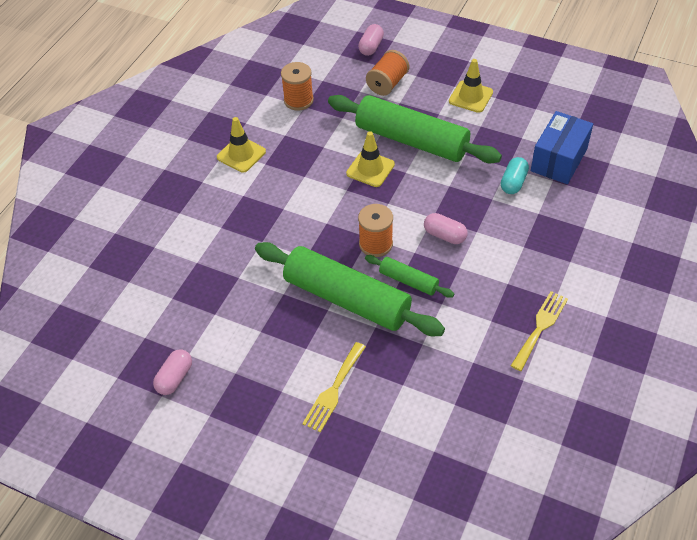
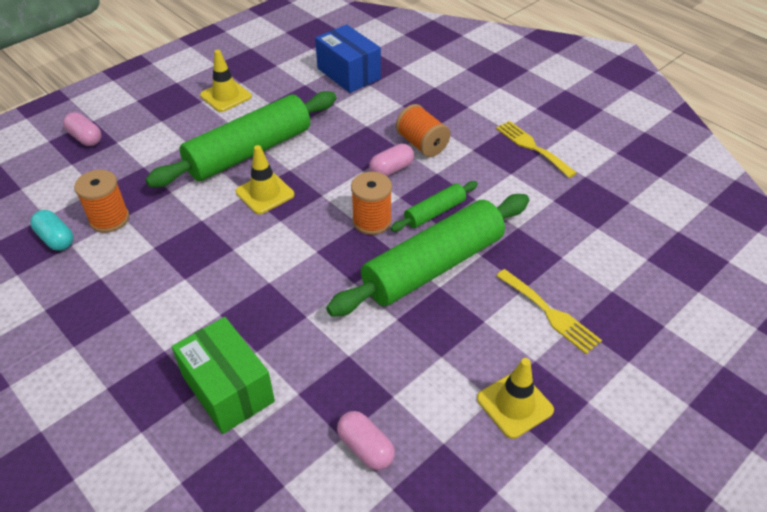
camera: 70 degrees left, 5 degrees down
pink capsule [153,349,192,395] -> pink capsule moved to [337,411,395,470]
yellow traffic cone [217,117,266,173] -> yellow traffic cone moved to [477,358,554,439]
orange spool [366,50,409,96] -> orange spool moved to [396,104,451,157]
turquoise capsule [501,157,529,194] -> turquoise capsule moved to [30,210,73,251]
none -> green box [172,317,275,434]

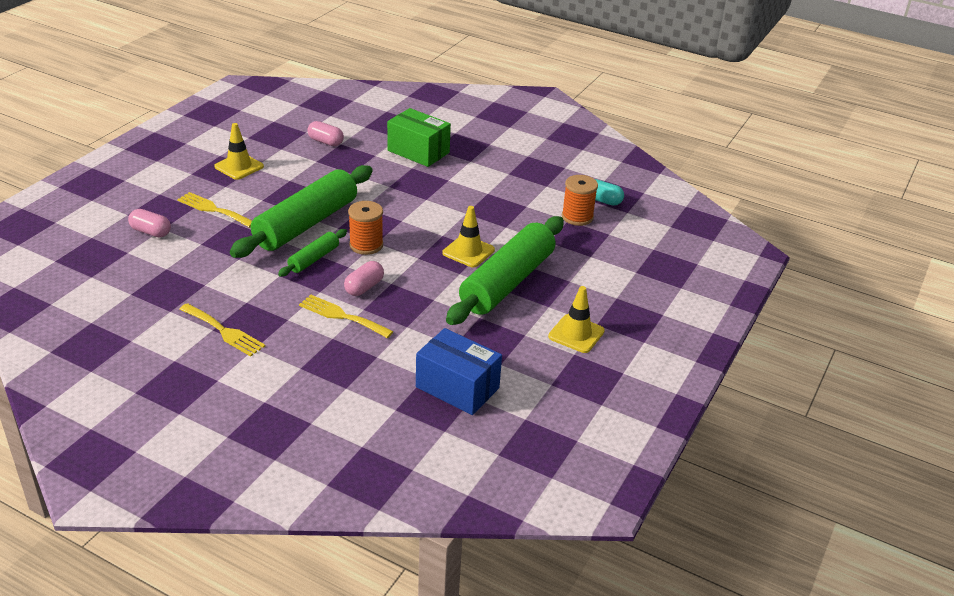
camera: 160 degrees right, 10 degrees down
pink capsule [63,112,102,146] -> pink capsule moved to [128,209,171,237]
orange spool [396,104,451,157] -> yellow fork [299,295,394,338]

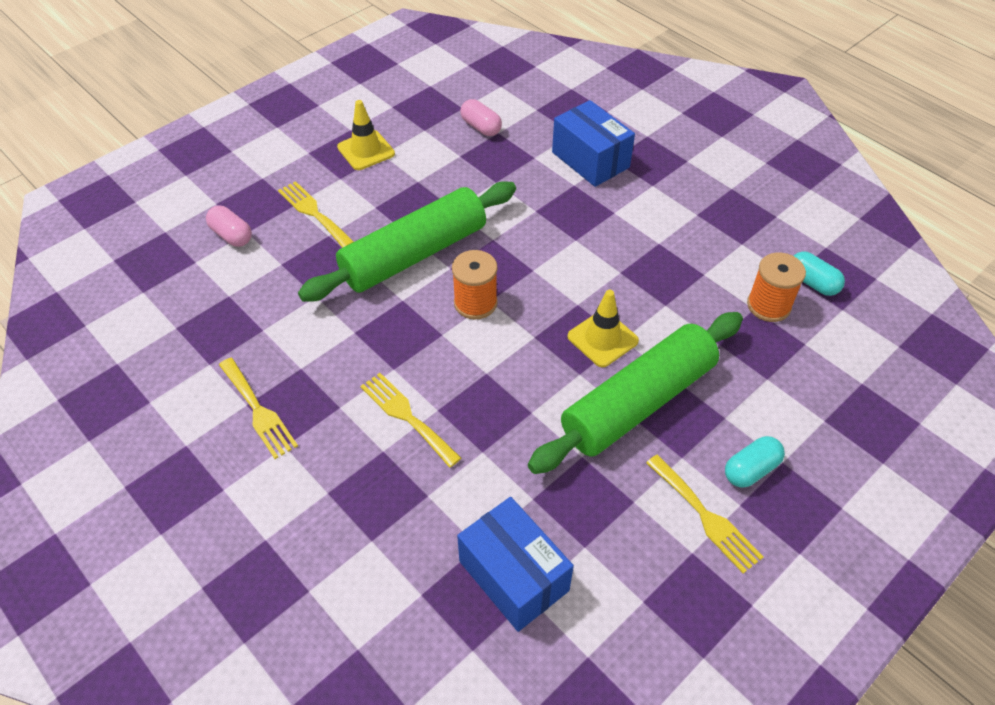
camera: 20 degrees right, 15 degrees up
green rolling pin [278,229,347,277] -> none
pink capsule [344,261,384,296] -> none
green box [387,108,451,167] -> blue box [552,100,635,187]
yellow traffic cone [548,286,605,353] -> yellow fork [646,455,763,574]
none -> turquoise capsule [725,436,785,488]

